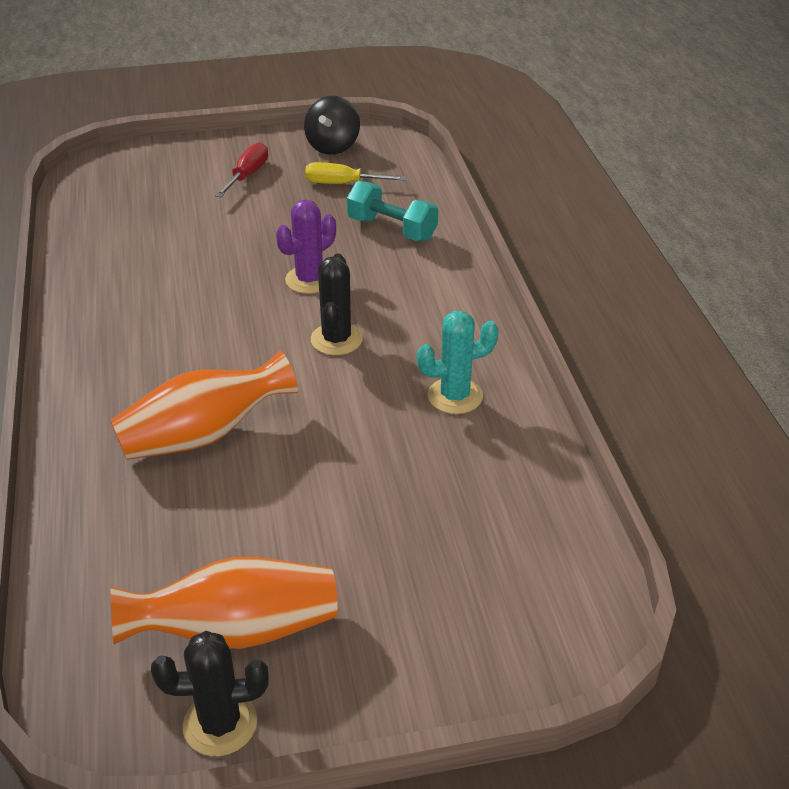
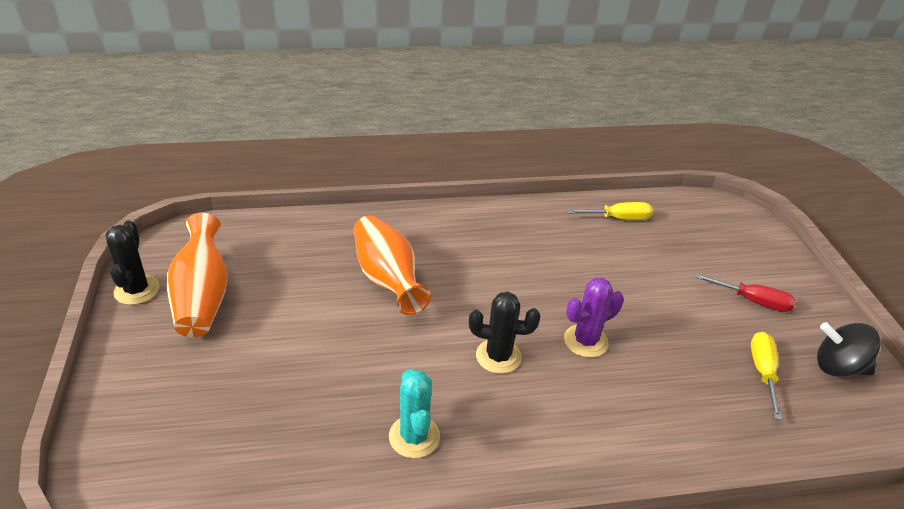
camera: 90 degrees right, 0 degrees up
purple cactus [276,199,336,294] -> purple cactus turned 75 degrees counterclockwise [564,278,624,358]
turquoise dumbbell [347,181,438,242] -> none
none -> yellow screwdriver [567,202,653,220]

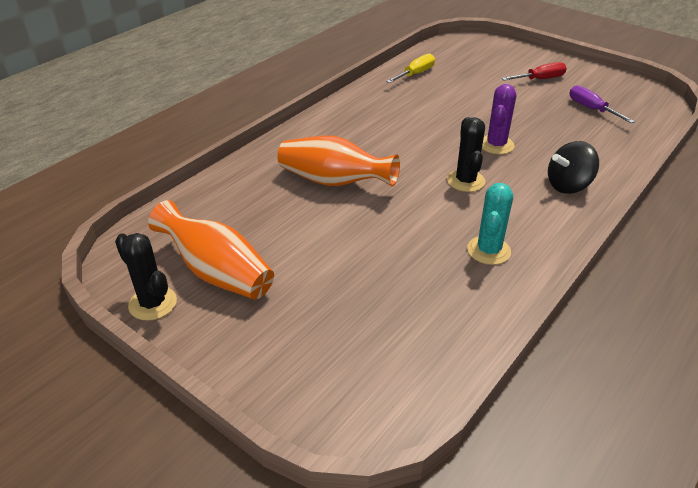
camera: 40 degrees left, 0 degrees up
turquoise cactus [389,369,440,458] -> turquoise cactus turned 75 degrees clockwise [467,183,513,265]
black cactus [469,291,540,374] -> black cactus turned 60 degrees counterclockwise [447,117,485,192]
yellow screwdriver [751,332,782,420] -> purple screwdriver [569,85,635,123]
black spinning top [817,322,881,377] -> black spinning top moved to [548,141,599,194]

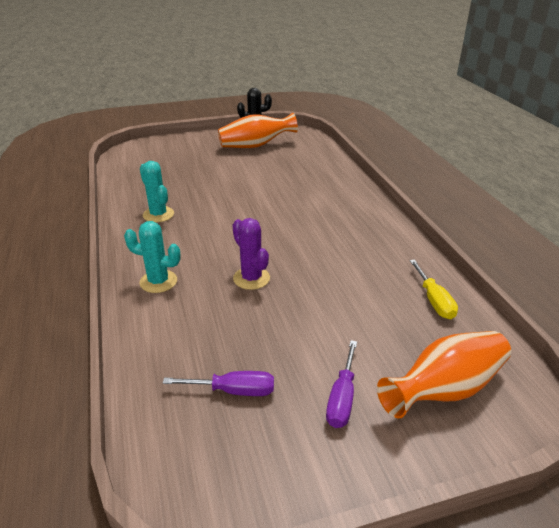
camera: 125 degrees right, 5 degrees down
orange vase [277,136,400,187] -> orange vase moved to [377,331,511,419]
black cactus [447,117,485,192] -> none
red screwdriver [502,62,567,81] -> purple screwdriver [326,340,357,428]
black spinning top [548,141,599,194] -> turquoise cactus [124,221,181,293]

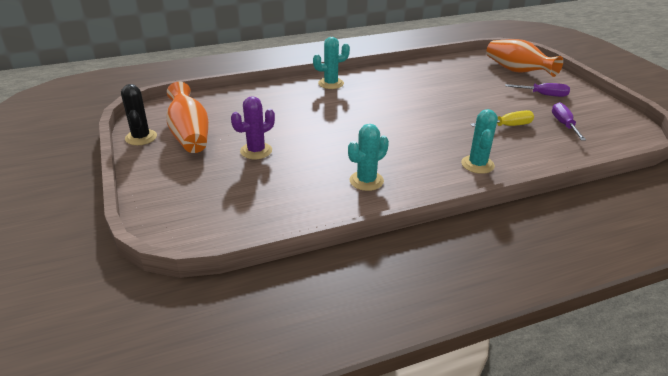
camera: 95 degrees left, 0 degrees up
purple cactus [232,218,270,290] -> purple cactus moved to [231,96,275,159]
yellow screwdriver [410,260,458,319] -> yellow screwdriver moved to [470,110,534,127]
none -> turquoise cactus [313,37,350,89]

